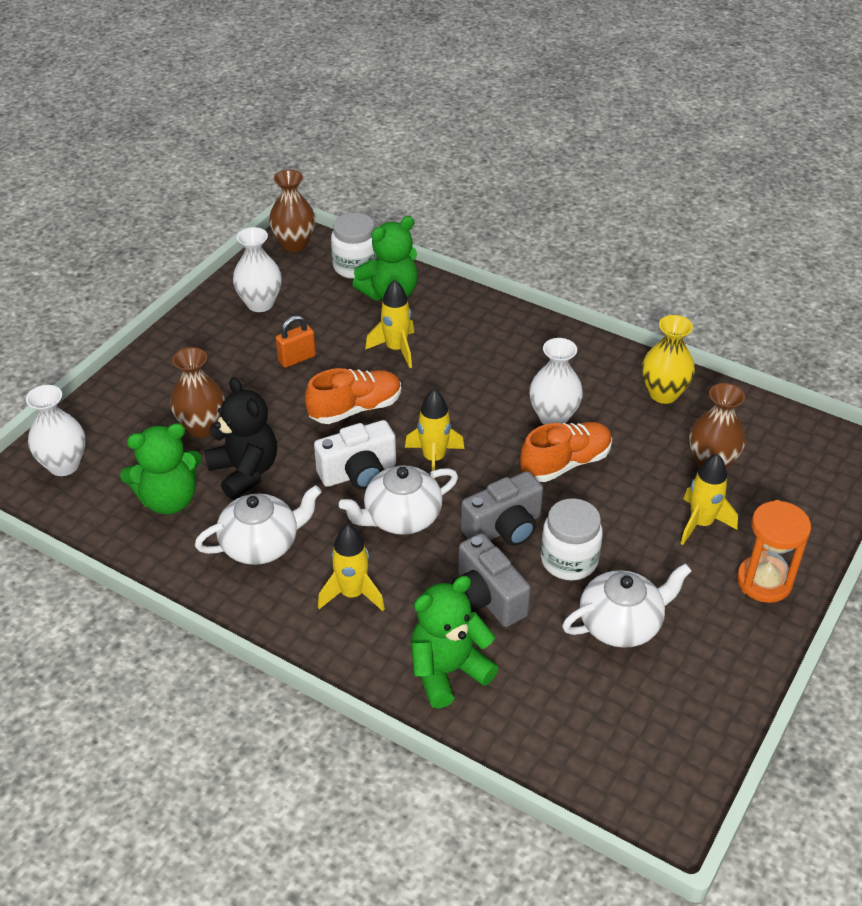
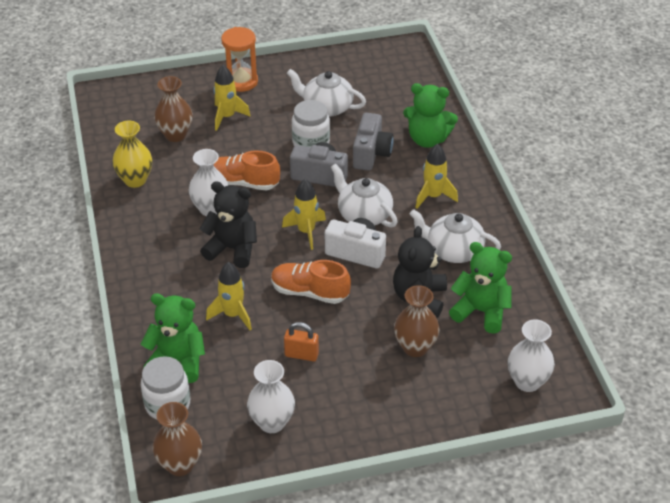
camera: 135 degrees left, 0 degrees up
white teapot [339,465,458,535] -> white teapot turned 150 degrees counterclockwise [331,164,398,227]
none -> black teddy bear [199,181,257,268]

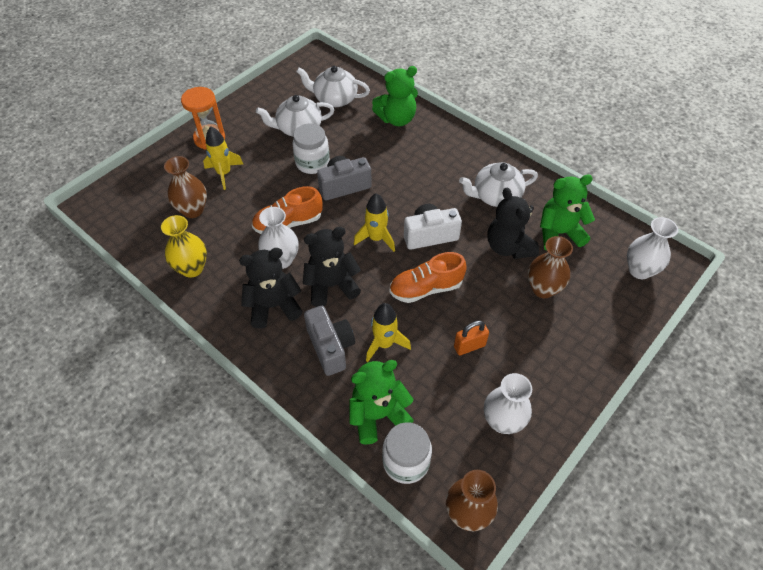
camera: 35 degrees left, 10 degrees up
white teapot [331,164,398,227] -> white teapot moved to [296,66,370,107]
grey camera [353,113,394,171] -> grey camera moved to [304,306,355,376]
yellow rocket [415,144,458,209] -> none
none -> black teddy bear [239,248,303,329]

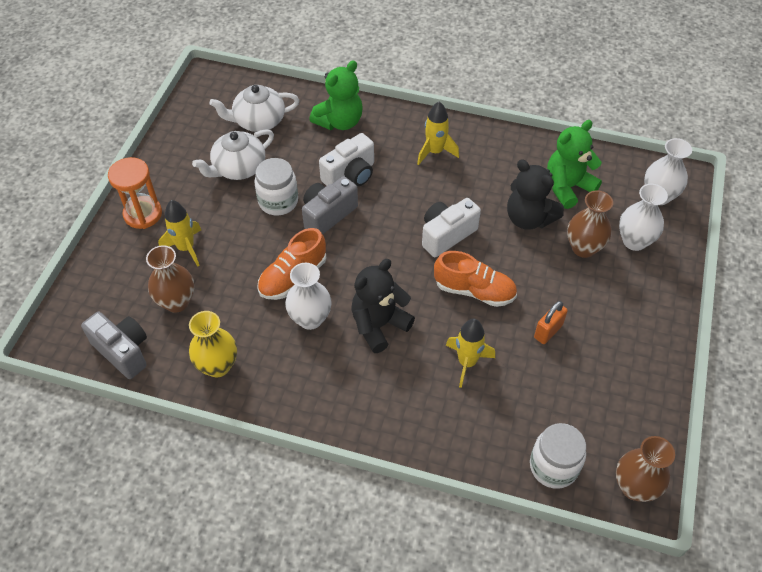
camera: 25 degrees left, 0 degrees up
black teddy bear [239,248,303,329] -> none
grey camera [304,306,355,376] -> grey camera moved to [81,312,147,379]
green teddy bear [349,360,414,445] -> none
yellow rocket [354,193,395,252] -> yellow rocket moved to [417,102,459,165]
orange shoe [389,252,467,303] -> orange shoe turned 120 degrees counterclockwise [434,251,517,307]
white teapot [459,162,538,207] -> none
white vase [484,373,532,434] -> white vase moved to [619,184,668,251]
none -> white camera [319,133,374,186]

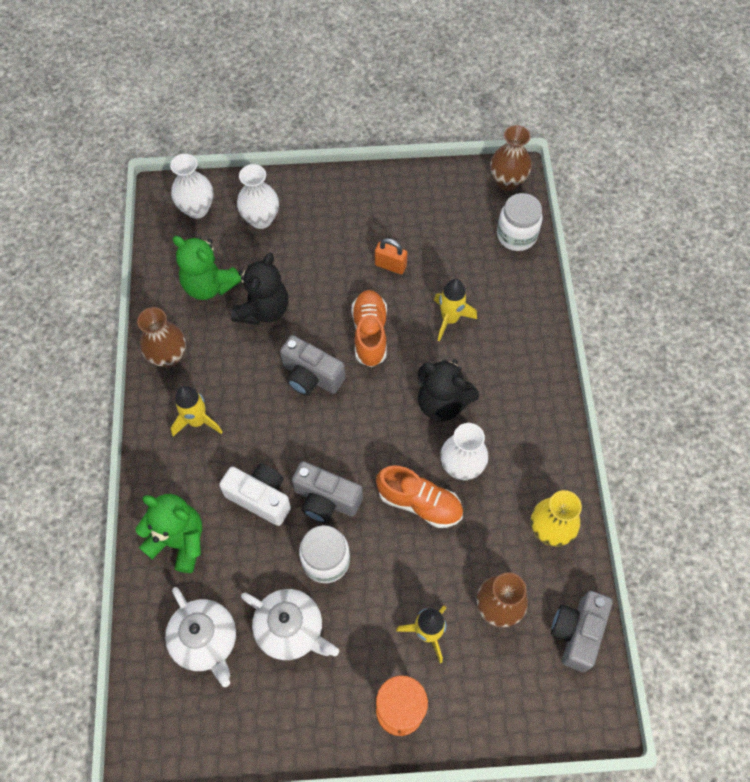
camera: 110 degrees left, 10 degrees up
white camera [422,198,481,257] -> grey camera [280,335,345,395]
brown vase [567,190,613,258] -> brown vase moved to [137,307,186,368]

